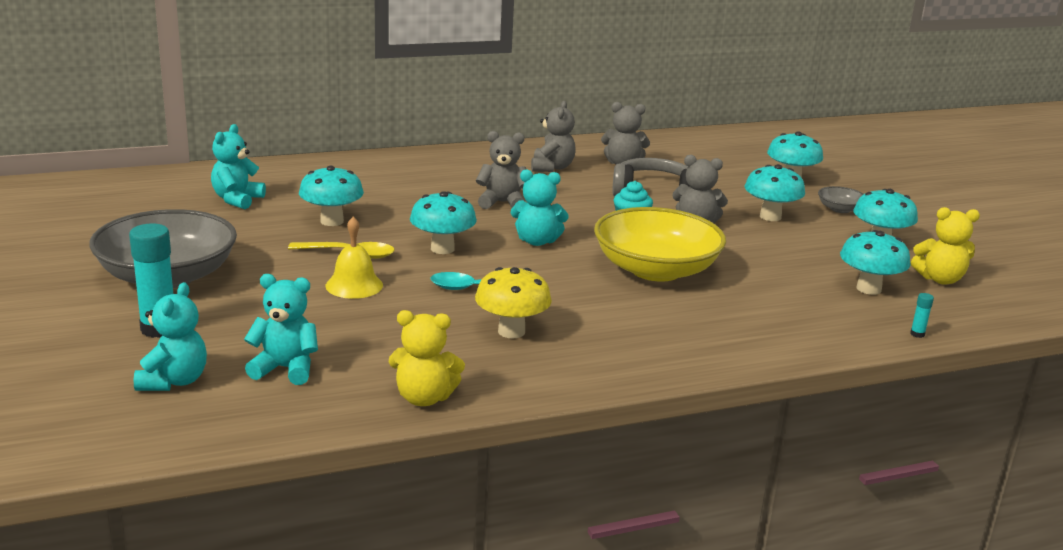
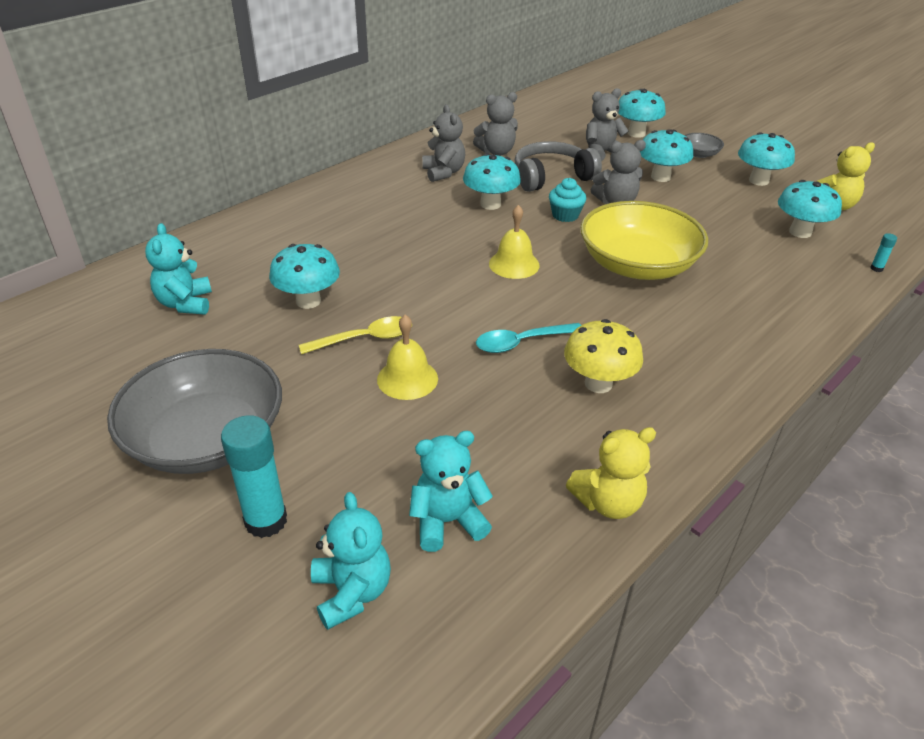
camera: 25 degrees left, 15 degrees up
turquoise mushroom [410,191,477,254] -> turquoise mushroom moved to [463,153,521,210]
grey teddy bear [476,131,526,209] -> grey teddy bear moved to [586,88,629,161]
turquoise teddy bear [511,170,569,246] -> yellow bell [489,205,540,279]

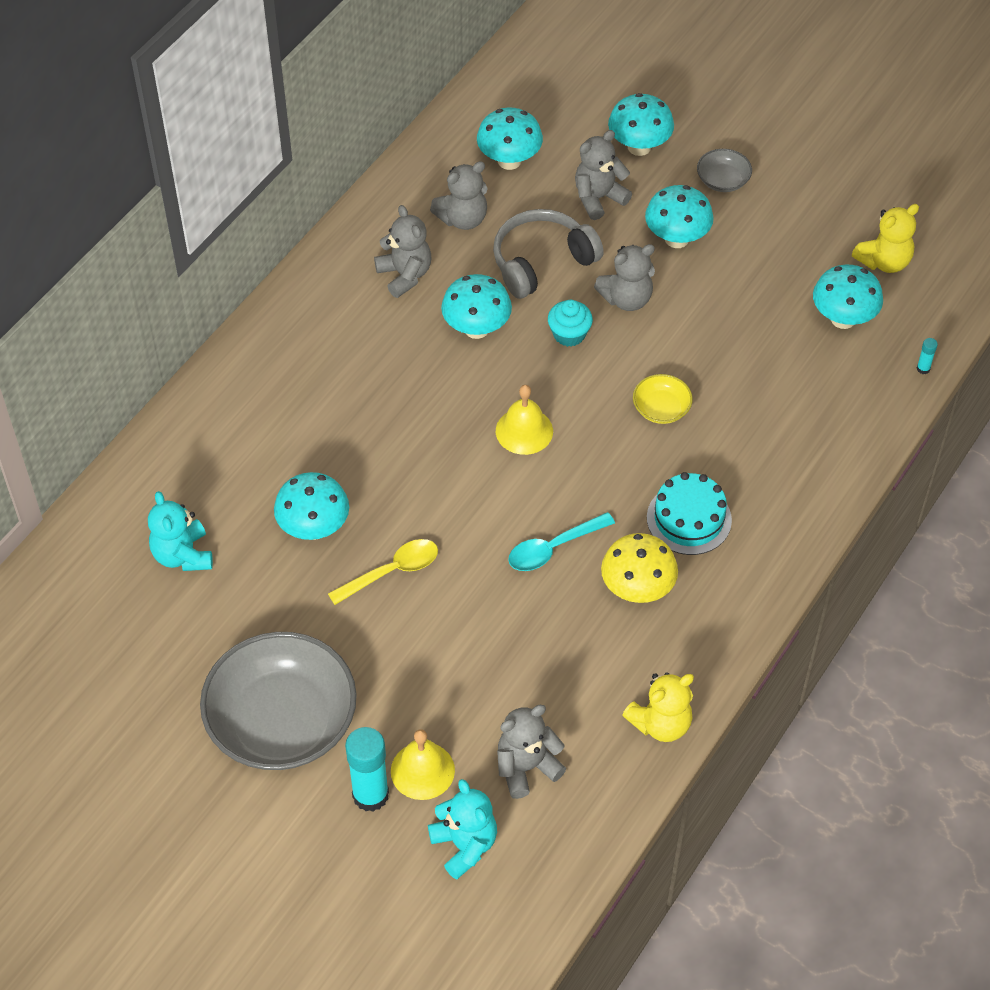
camera: 10 degrees left, 15 degrees up
yellow bell [377,315,438,400] -> yellow bell moved to [391,729,455,800]
turquoise teddy bear [409,431,493,552] -> grey teddy bear [497,705,566,799]
yellow bowl [580,201,708,280] -> yellow bowl [633,374,693,424], size x0.43
turquoise mushroom [738,132,795,186] -> turquoise mushroom moved to [477,108,543,170]
none -> turquoise cake [647,472,732,555]

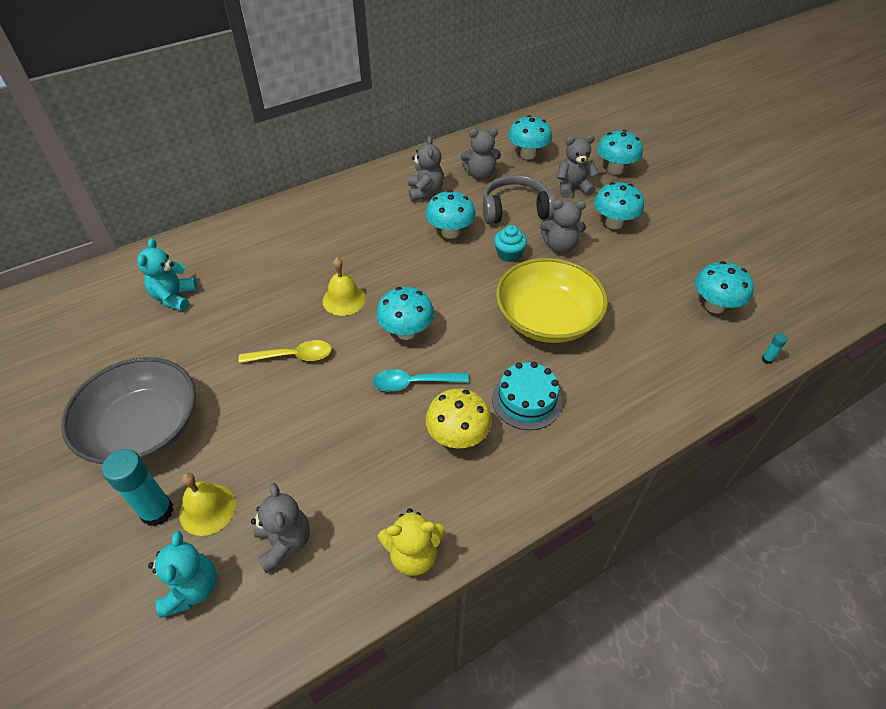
camera: 25 degrees right, 5 degrees down
turquoise mushroom [274,472,349,540] -> turquoise mushroom moved to [376,287,434,340]
yellow bell [496,385,553,455] -> yellow bell moved to [322,258,366,316]
grey teddy bear [497,705,566,799] -> grey teddy bear turned 75 degrees clockwise [251,483,310,573]
yellow bowl [633,374,693,424] -> yellow bowl [496,258,608,343], size x2.33
grey bowl [697,149,752,192] -> none
yellow teddy bear [852,204,919,273] -> none

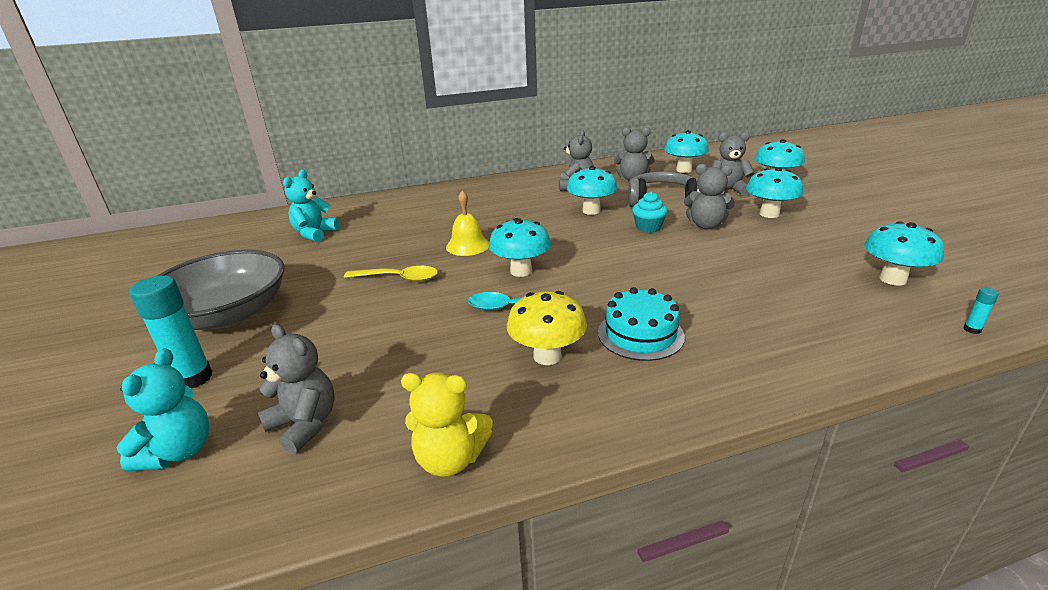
camera: 15 degrees right, 20 degrees down
yellow bell [179,472,236,536] -> none
grey teddy bear [251,483,310,573] -> grey teddy bear turned 45 degrees counterclockwise [258,324,335,454]
yellow bowl [496,258,608,343] -> none

